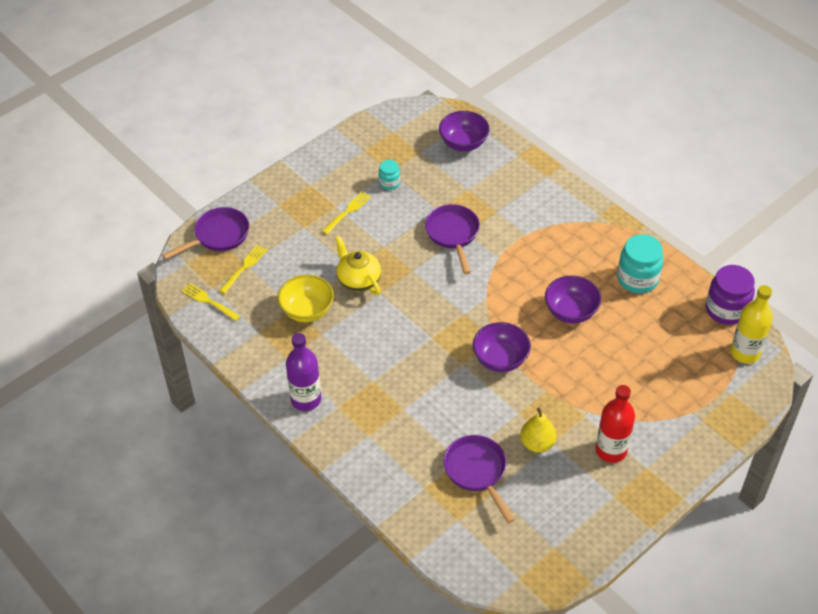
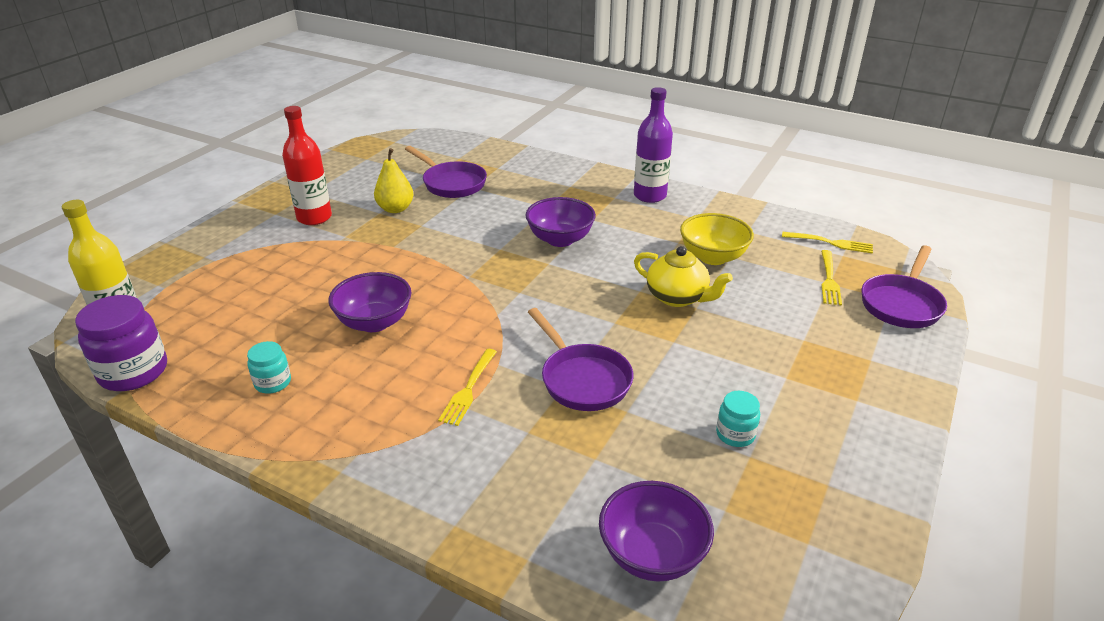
camera: 160 degrees right, 15 degrees down
yellow fork [322,191,371,234] -> yellow fork moved to [438,349,497,426]
purple bowl [473,322,531,372] -> purple bowl moved to [526,197,596,247]
turquoise jar [617,234,664,293] -> turquoise jar [247,341,291,394], size x0.54

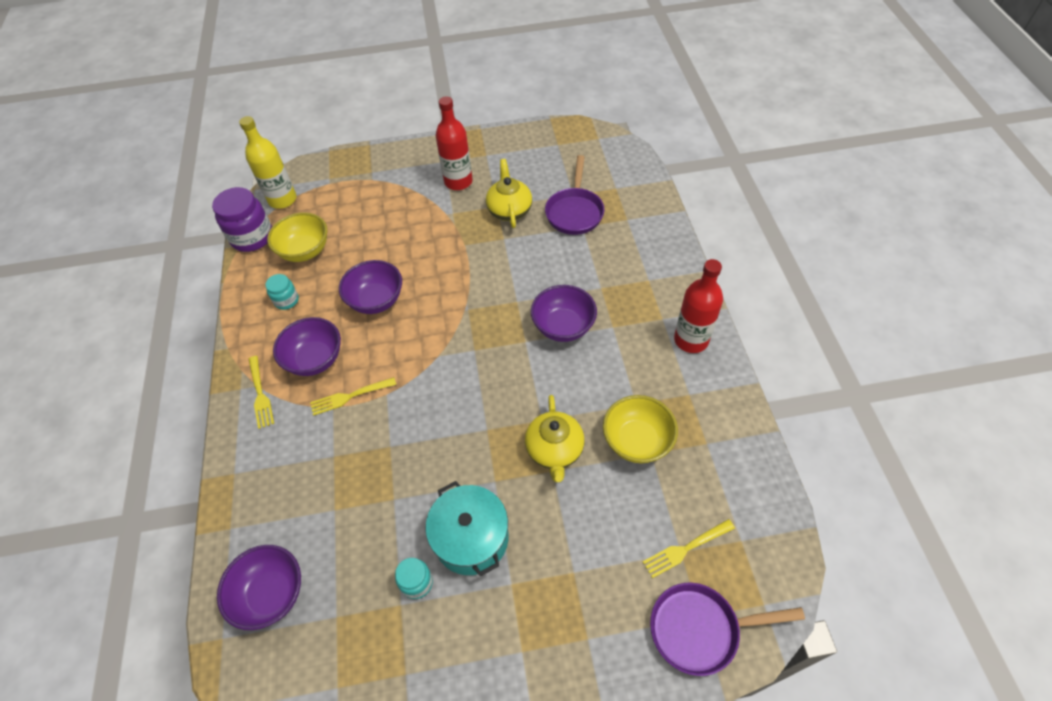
camera: 55 degrees right, 20 degrees up
yellow pear [374,148,414,213] -> yellow teapot [486,159,532,228]
purple pan [528,308,633,411] -> none
purple bottle [634,87,673,203] -> red bottle [674,259,723,353]
yellow fork [782,232,873,254] -> yellow fork moved to [249,356,274,429]
none -> yellow bowl [267,212,328,262]
none -> purple bowl [273,317,341,376]
none -> turquoise pot [425,481,509,576]

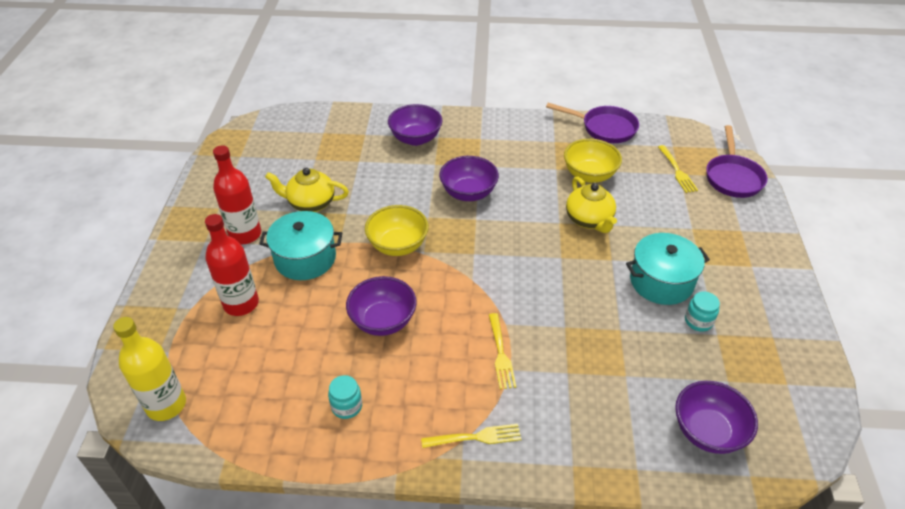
camera: 80 degrees left, 10 degrees down
purple jar [212,187,272,252] -> none
yellow bowl [267,212,328,262] -> yellow bowl moved to [365,205,429,256]
purple bowl [273,317,341,376] -> purple bowl moved to [388,104,442,146]
yellow teapot [525,395,584,482] -> yellow teapot turned 60 degrees clockwise [566,177,617,233]
purple pan [545,155,604,235] -> purple pan moved to [546,103,639,143]
red bottle [674,259,723,353] -> red bottle moved to [205,214,259,316]
none -> turquoise pot [259,211,342,280]

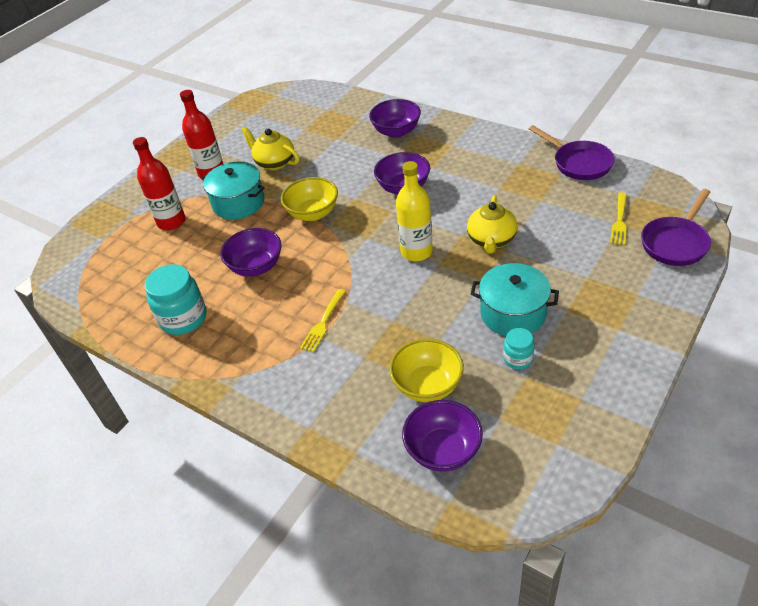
camera: 35 degrees right, 0 degrees up
yellow bottle [113,317,186,421] -> yellow bottle moved to [396,161,433,261]
turquoise jar [328,375,362,419] -> turquoise jar [144,264,206,335], size x1.85
yellow fork [421,424,521,448] -> none
yellow bowl [564,139,622,183] -> yellow bowl moved to [389,339,464,402]

